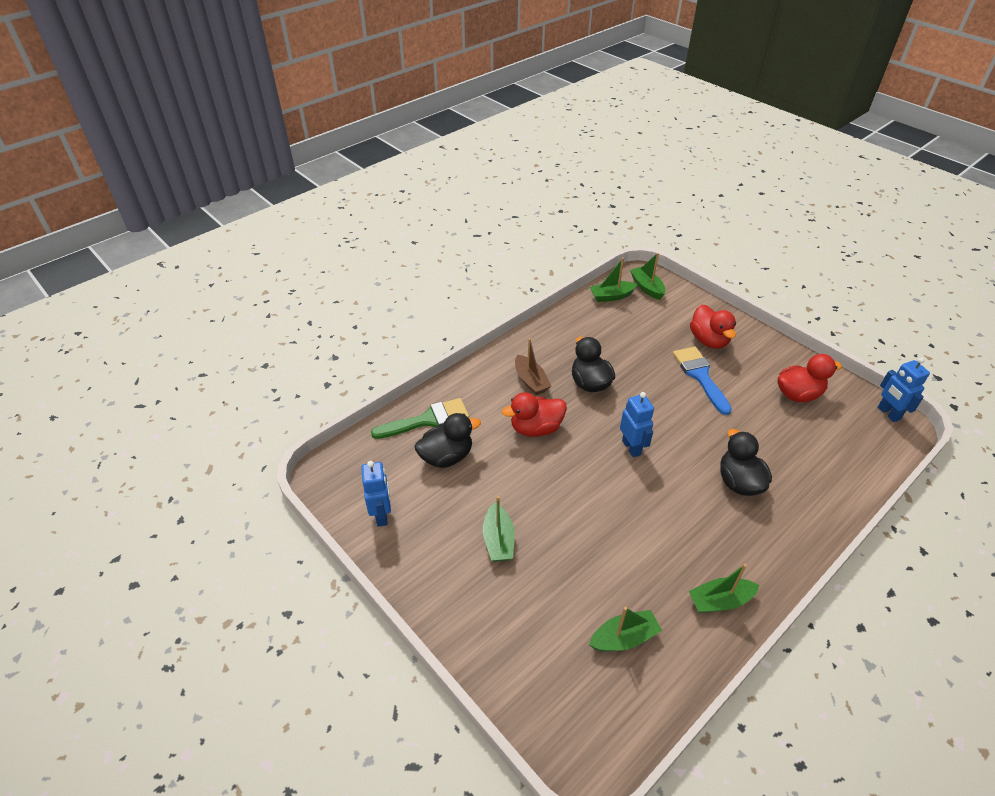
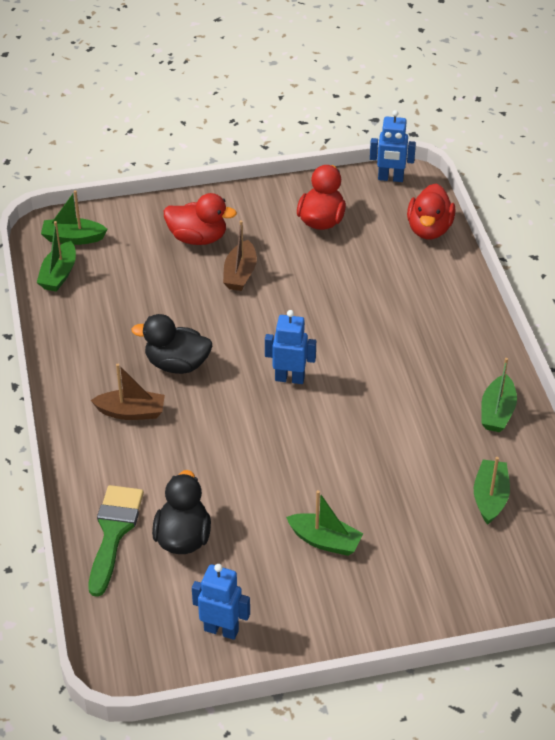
camera: 60 degrees left, 0 degrees up
red duck [502,392,567,437] -> red duck moved to [407,184,455,239]
blue brush [673,347,732,415] -> brown boat [223,220,257,291]
black duck [720,429,772,496] -> none

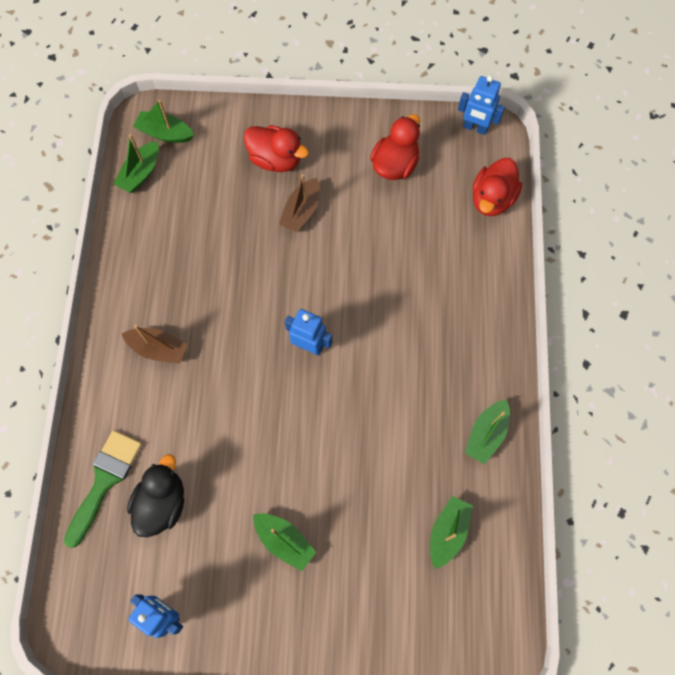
camera: 15 degrees right, 25 degrees up
black duck [131,314,212,374] -> none

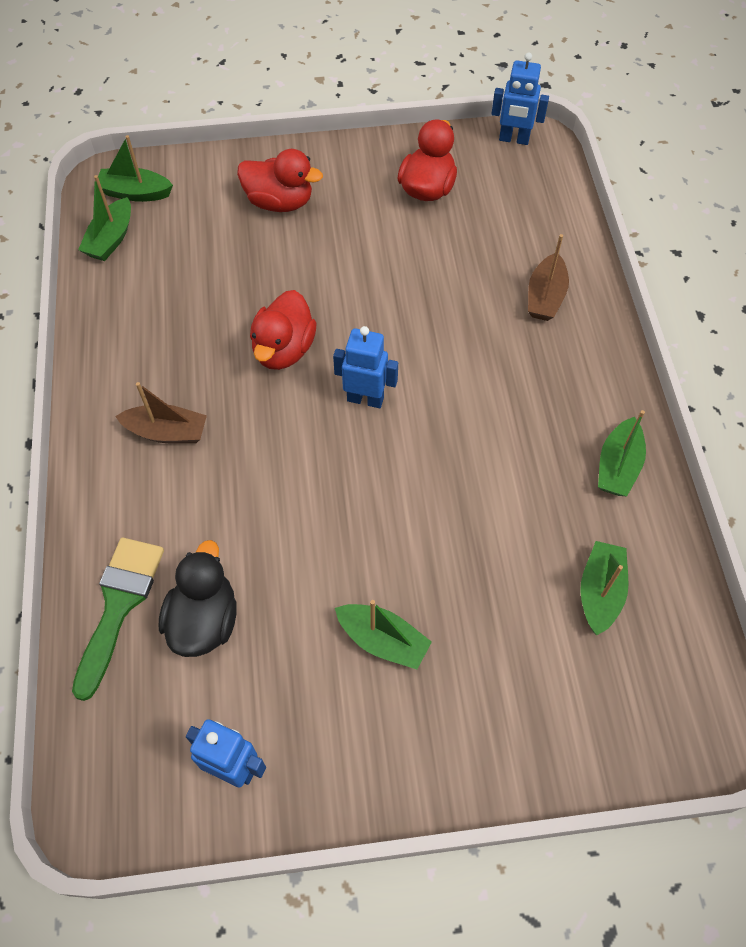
camera: 10 degrees left, 10 degrees down
brown boat [279,174,320,232] -> brown boat moved to [528,234,569,321]
red duck [473,158,522,216] -> red duck moved to [250,290,317,370]

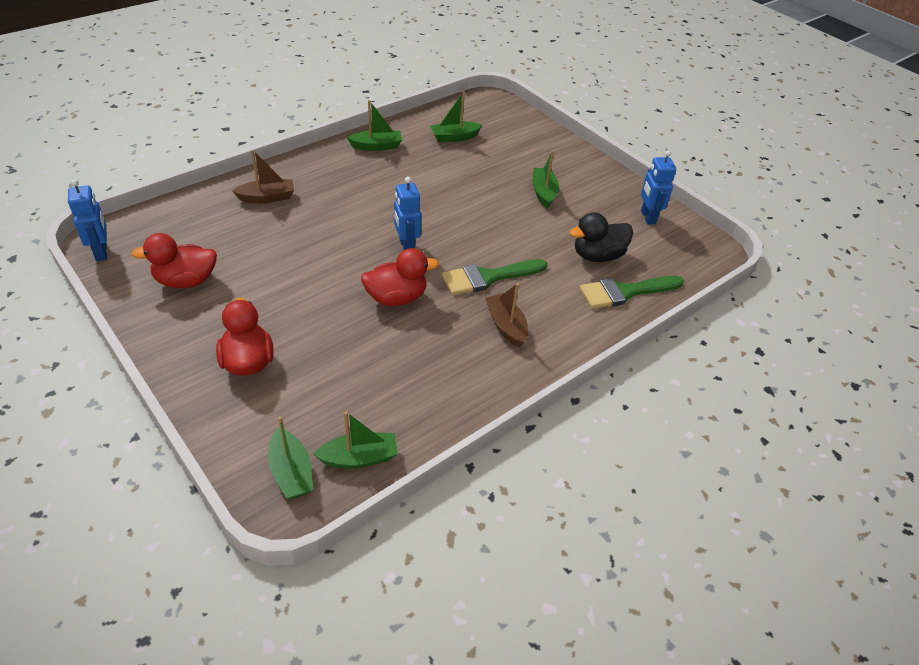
camera: 125 degrees left, 15 degrees down
none -> green brush [442,259,548,295]

